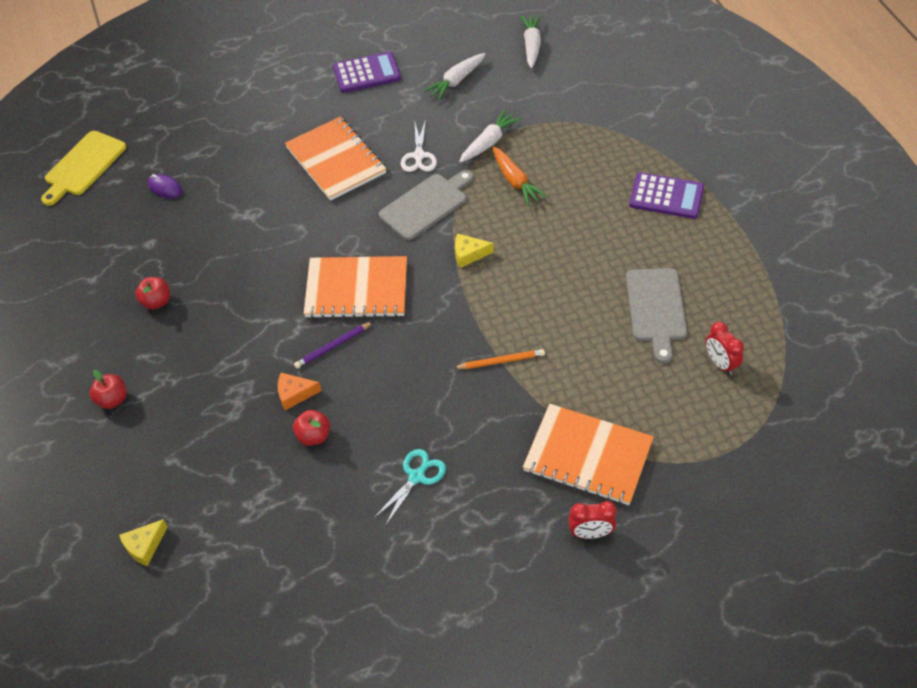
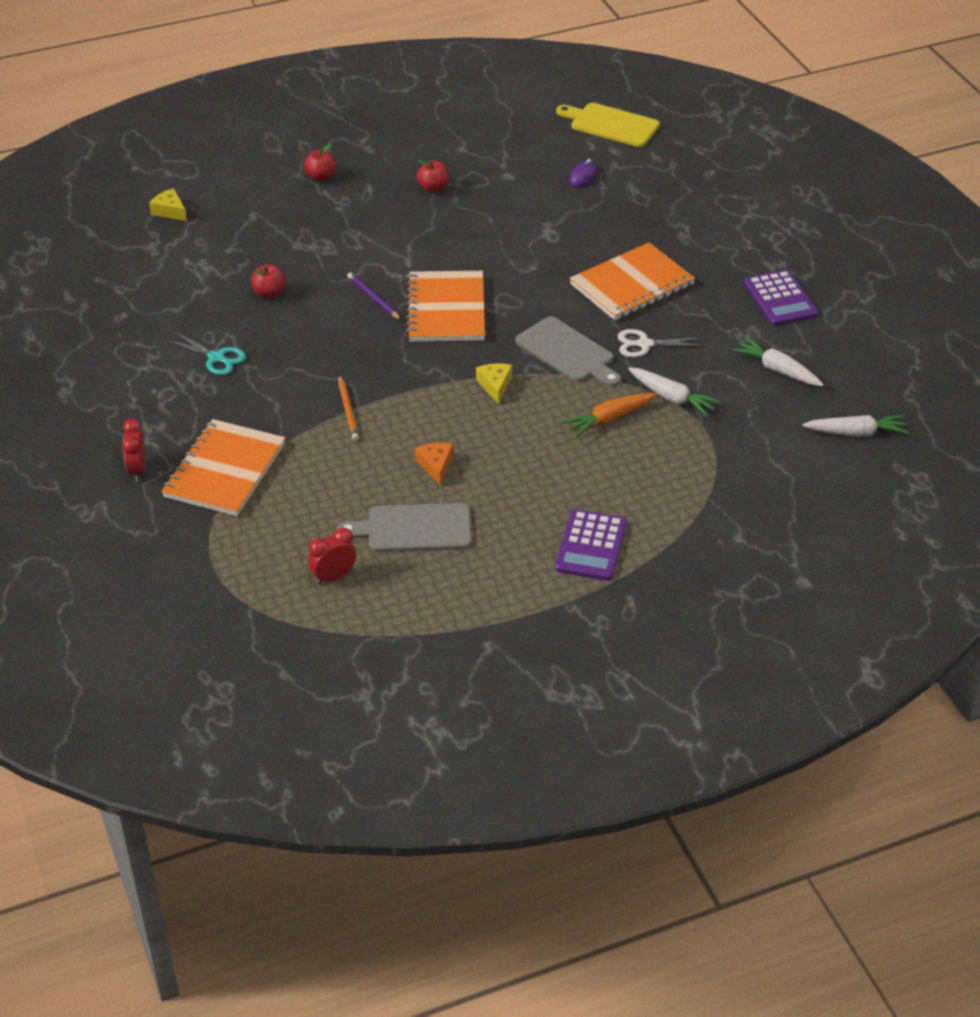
camera: 85 degrees right, 10 degrees down
orange cheese [278,373,322,410] -> orange cheese moved to [415,443,453,486]

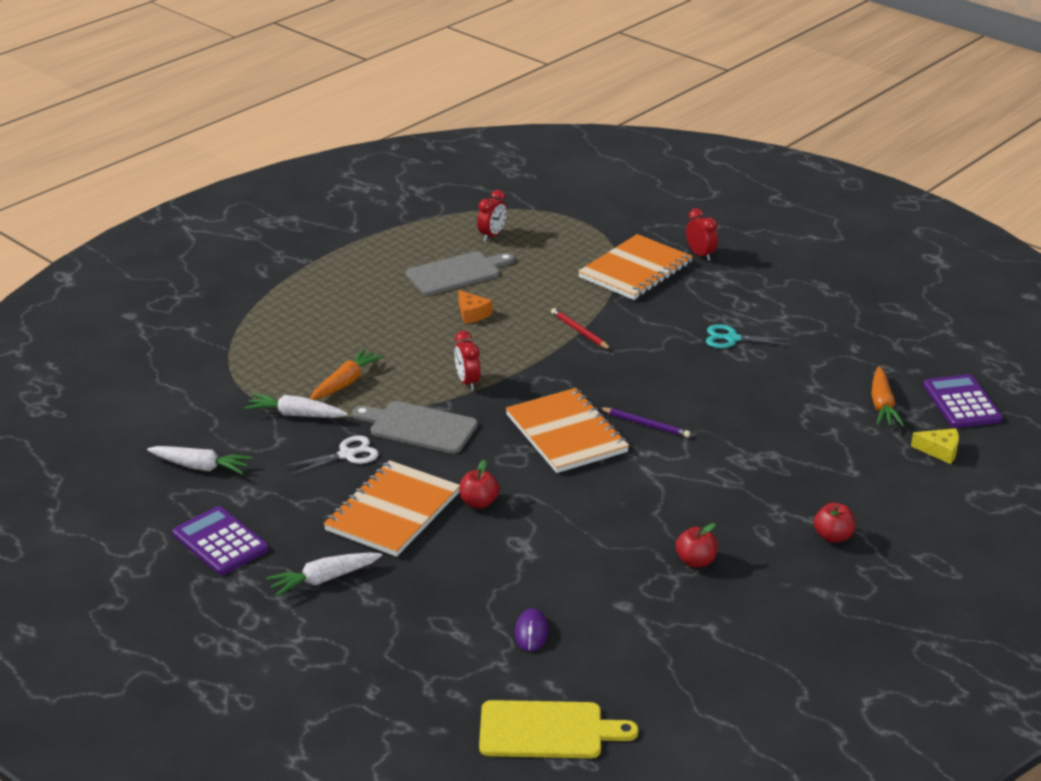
camera: 155 degrees right, 10 degrees down
orange notebook [161,419,285,516] -> orange notebook turned 45 degrees clockwise [578,234,693,300]
red apple [251,264,286,298] -> red apple moved to [460,460,500,509]
orange pencil [338,375,359,441] -> red pencil [551,308,611,350]
yellow cheese [476,363,512,404] -> red clock [454,331,481,390]
purple calculator [555,509,627,581] -> purple calculator moved to [923,374,1003,428]
white carrot [803,415,909,437] -> white carrot moved to [266,552,382,597]
none -> orange carrot [871,366,904,426]

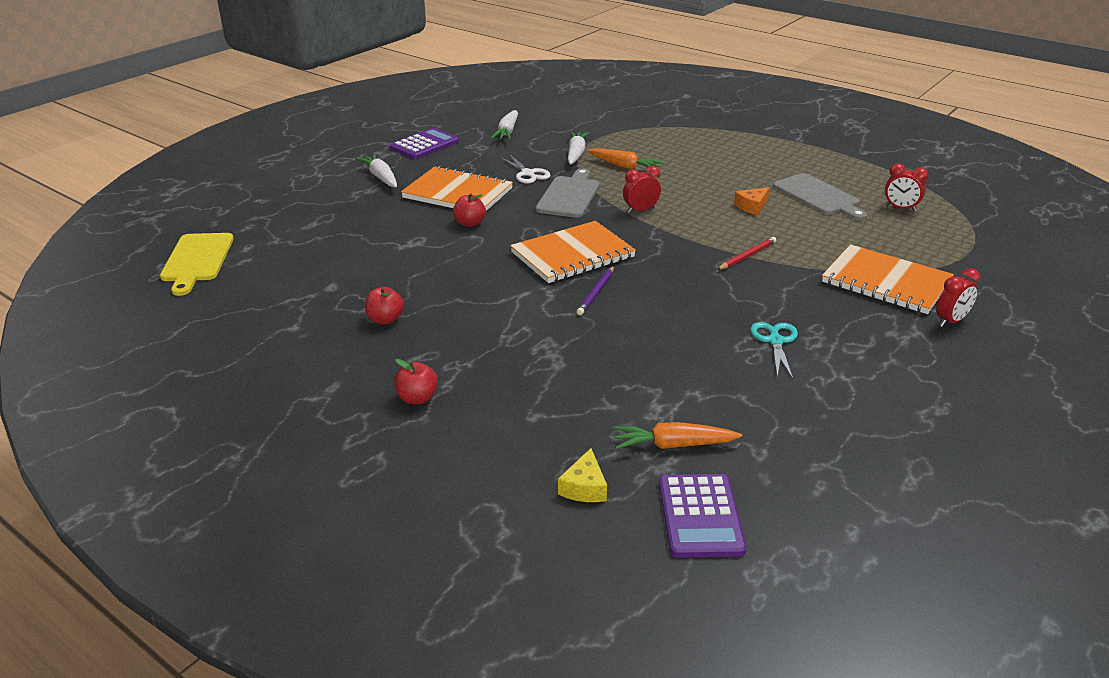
camera: 85 degrees right, 0 degrees up
purple mouse [515,608,548,652] -> none
purple calculator [923,374,1003,428] -> purple calculator turned 105 degrees clockwise [659,474,746,558]

